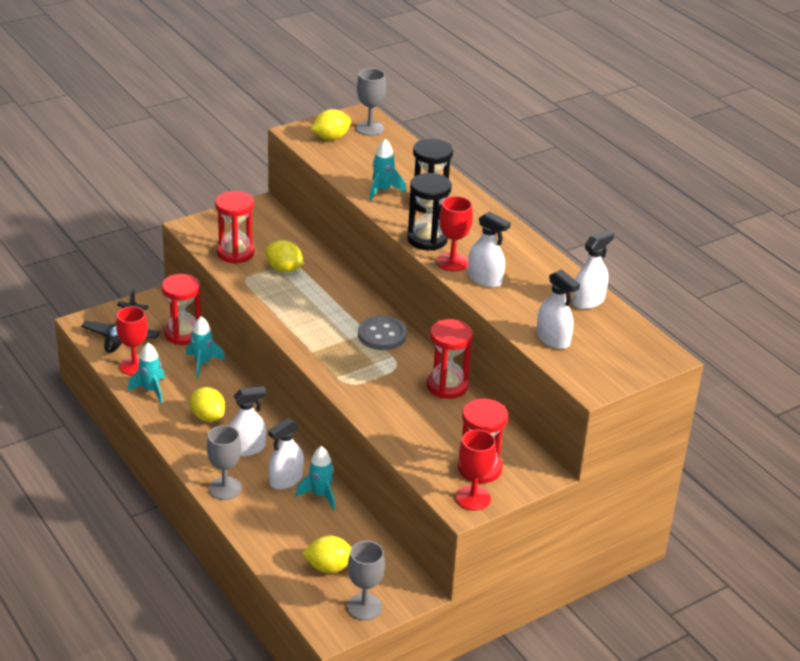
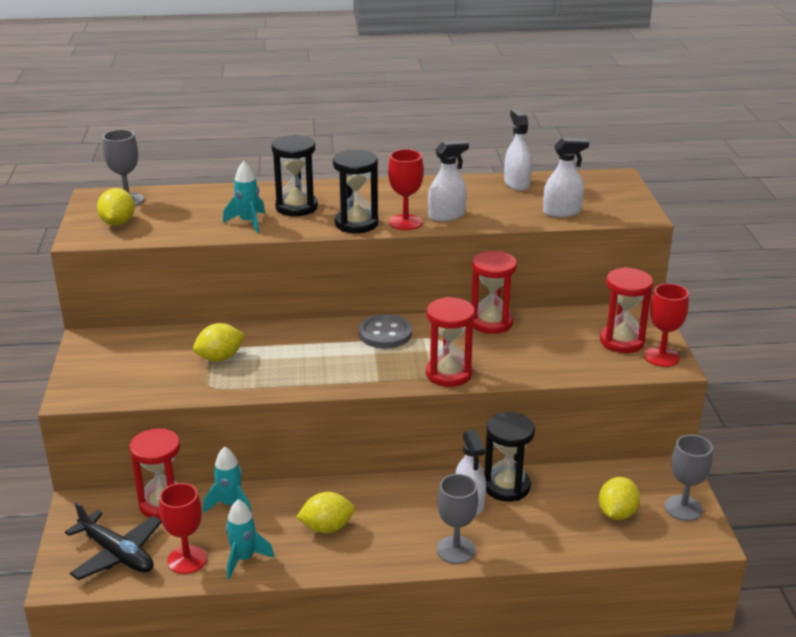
camera: 60 degrees left, 5 degrees down
red hourglass [215,191,255,264] -> red hourglass moved to [426,297,475,387]
white spray bottle [230,386,266,456] -> none
turquoise rocket [295,446,335,510] -> black hourglass [484,412,535,502]

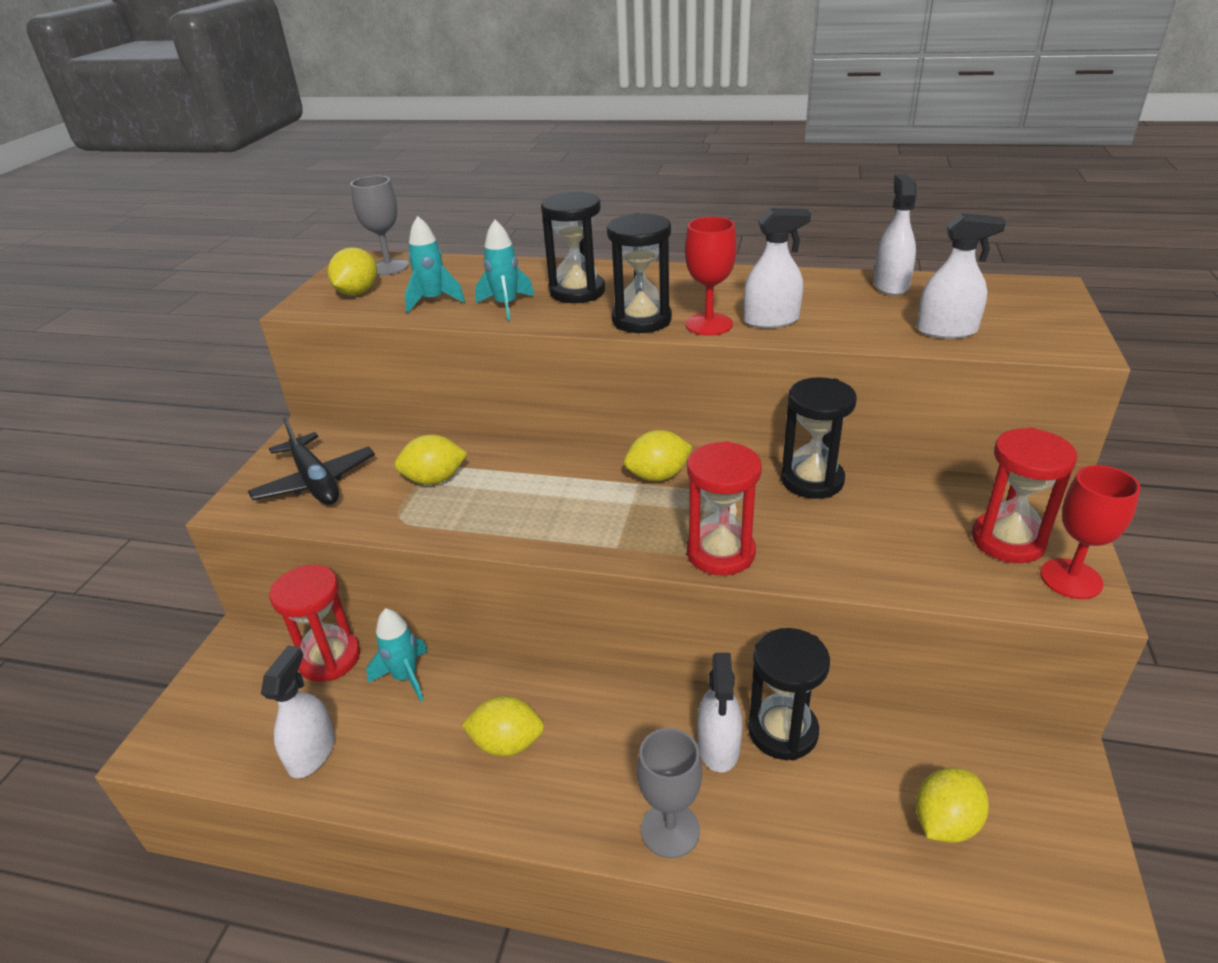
camera: 20 degrees right, 5 degrees up
black plane [65,502,162,580] -> black plane moved to [248,417,375,505]
red goblet [159,483,207,574] -> white spray bottle [261,646,335,778]
turquoise rocket [226,499,274,579] -> turquoise rocket moved to [405,216,465,313]
grey button [359,314,412,348] -> yellow lemon [624,430,693,481]
red hourglass [471,251,517,334] -> black hourglass [781,377,857,499]
grey goblet [665,435,713,521] -> none

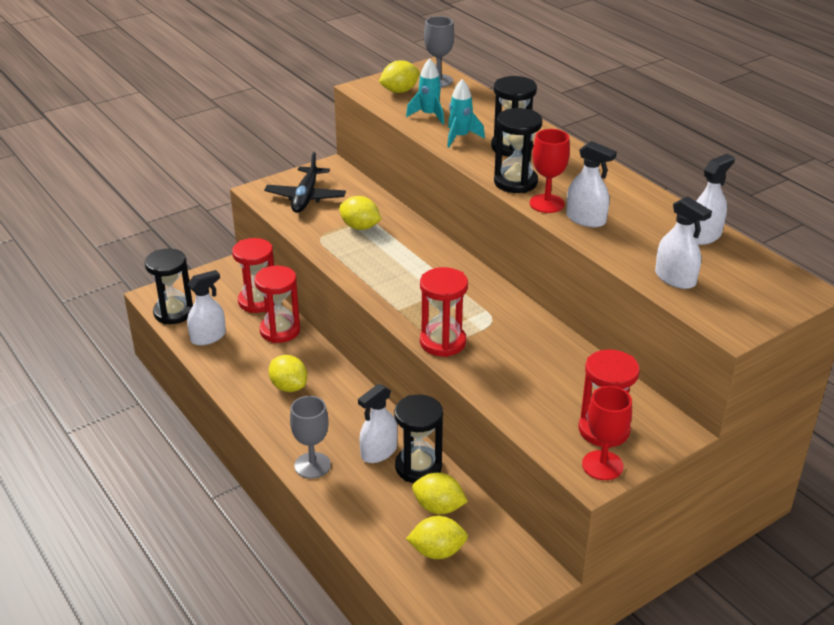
camera: 40 degrees right, 0 degrees up
turquoise rocket [366,608,428,701] -> red hourglass [254,266,300,343]
yellow lemon [624,430,693,481] -> yellow lemon moved to [412,473,468,514]
black hourglass [781,377,857,499] -> black hourglass moved to [145,249,193,324]

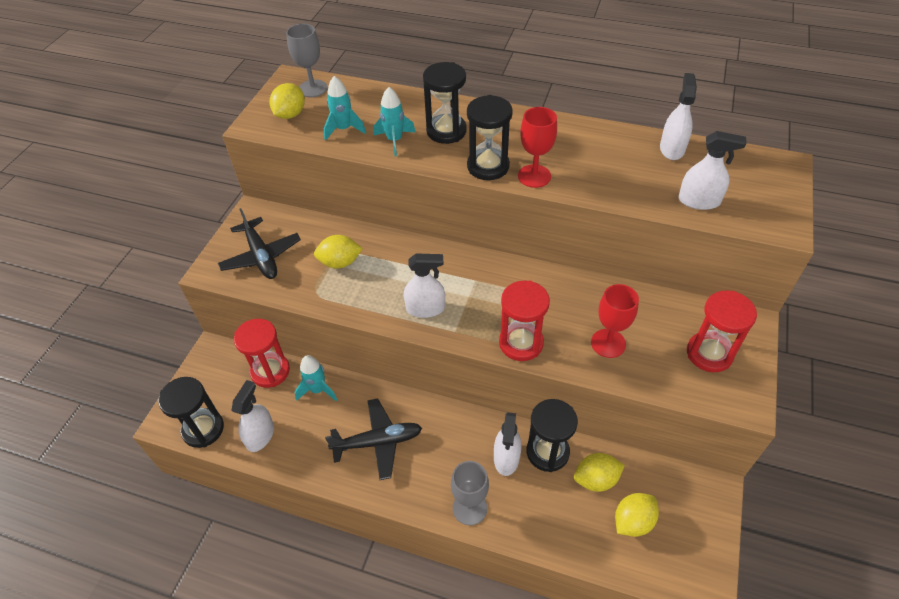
camera: 35 degrees left, 15 degrees up
red hourglass [254,266,300,343] -> turquoise rocket [295,355,337,401]
yellow lemon [269,355,307,392] -> black plane [325,398,422,480]
white spray bottle [566,141,617,227] -> white spray bottle moved to [404,253,445,318]
red goblet [582,386,632,480] -> red goblet moved to [591,284,639,358]

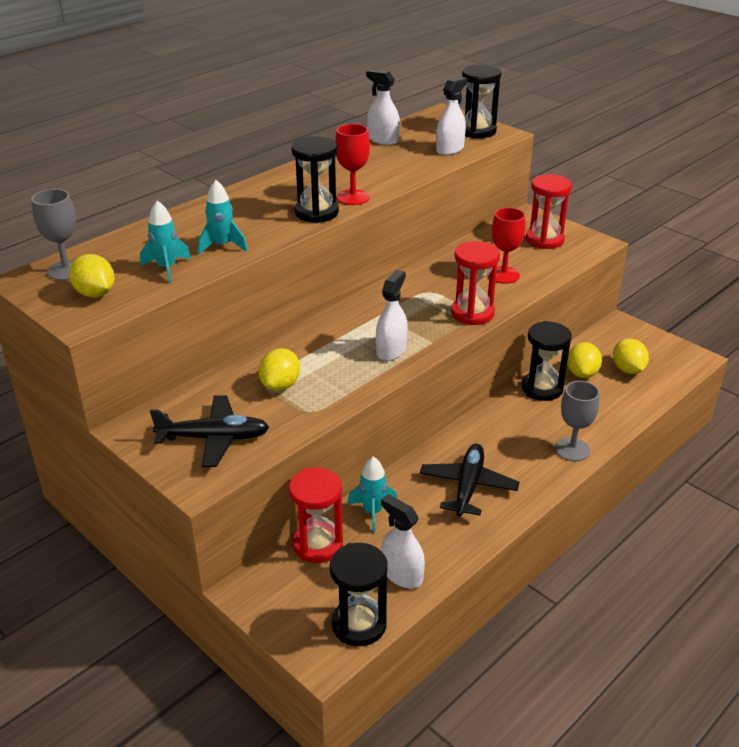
camera: 65 degrees left, 15 degrees down
black hourglass [423,62,467,144] -> black hourglass moved to [462,65,501,138]
white spray bottle [494,412,521,476] -> none

